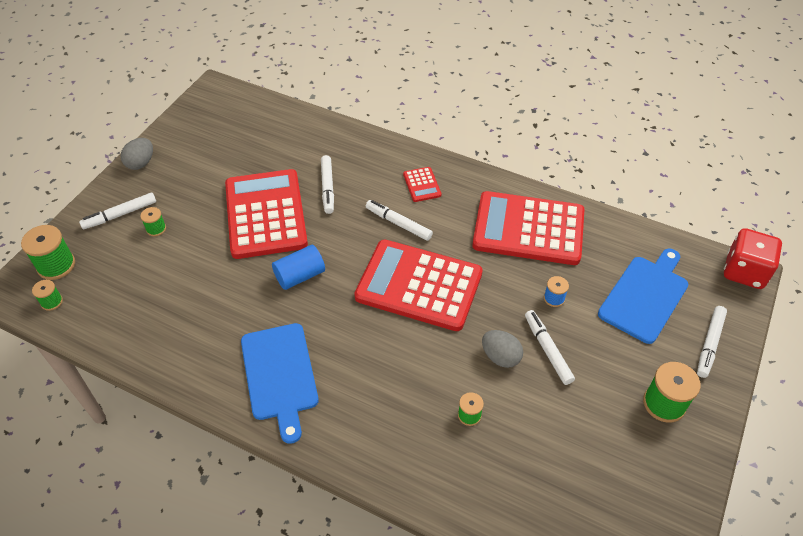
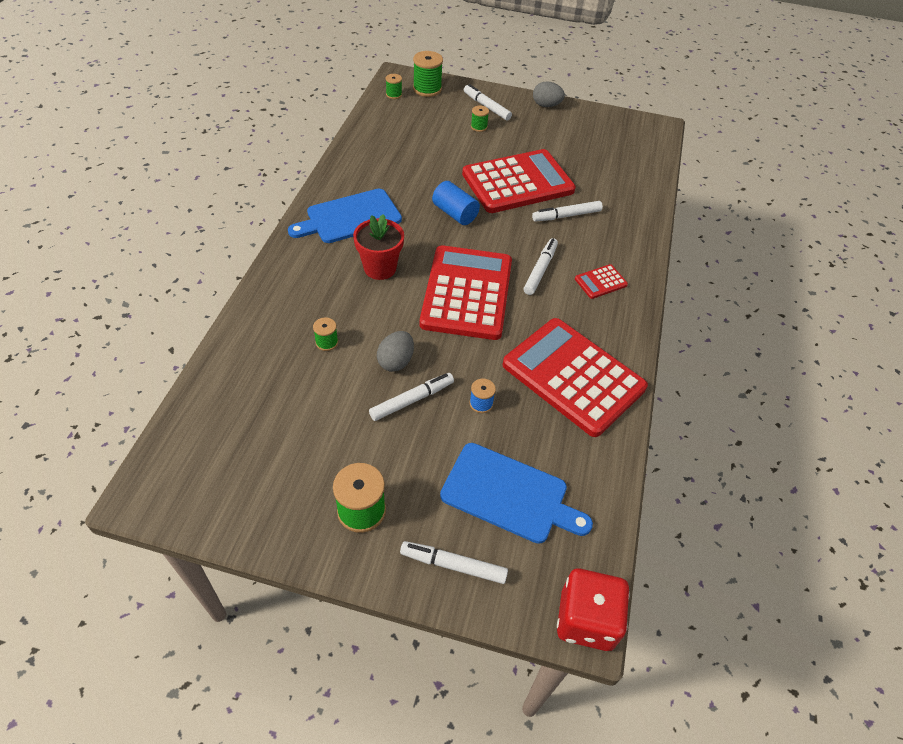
camera: 75 degrees right, 0 degrees up
red calculator [472,191,585,265] -> red calculator turned 45 degrees counterclockwise [503,318,648,437]
none -> red flower pot [353,214,404,280]

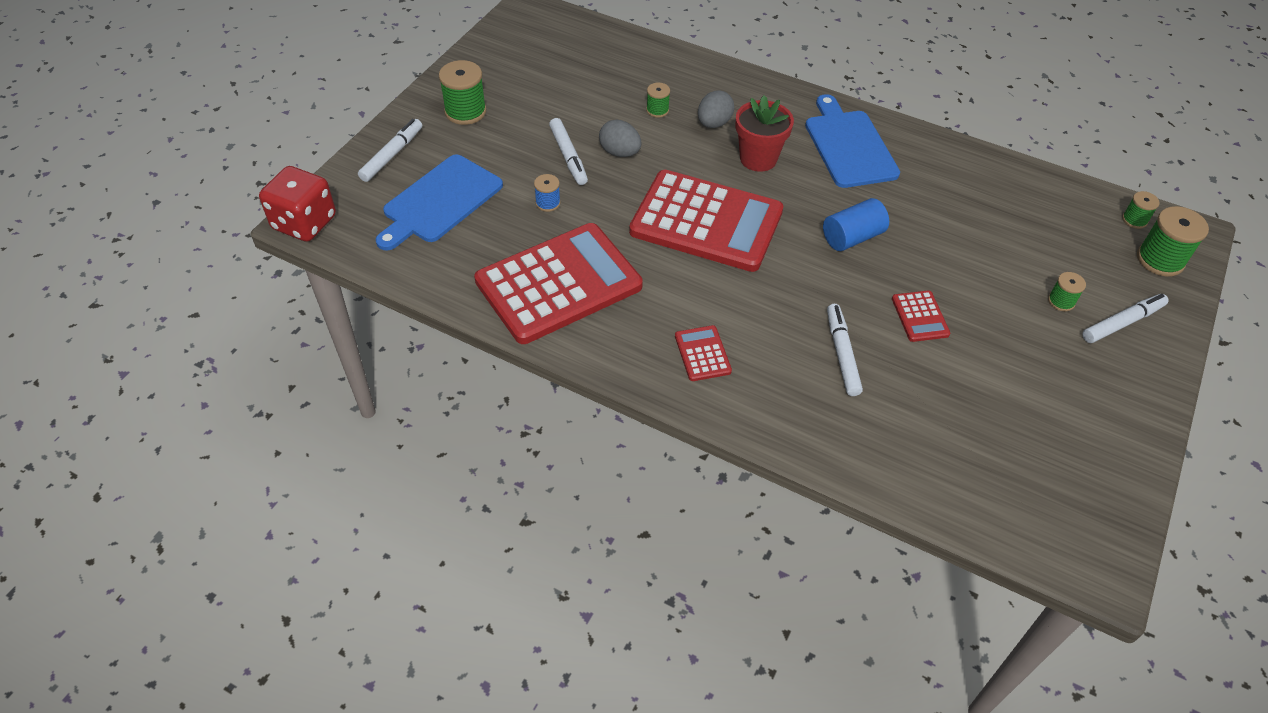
camera: 105 degrees right, 0 degrees up
red calculator [462,149,576,213] -> red calculator [892,291,950,342], size x0.41
white marker [523,238,558,295] -> none
grey egg [533,81,565,107] -> grey egg moved to [698,90,734,128]

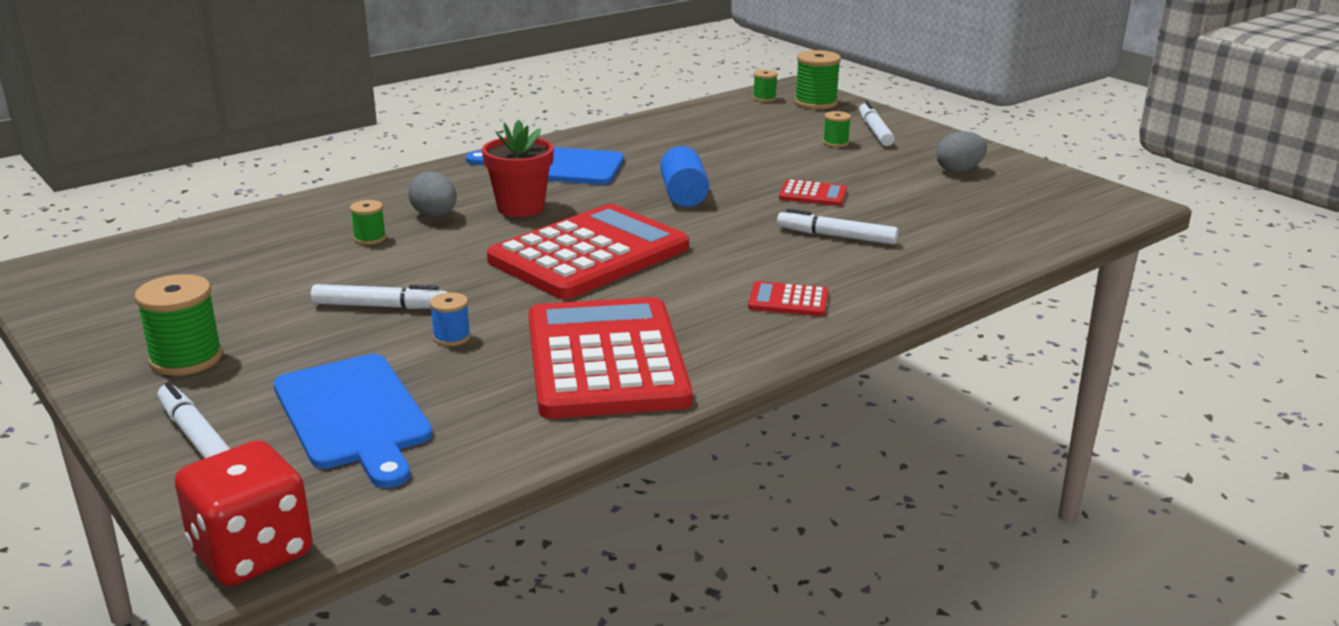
camera: 65 degrees left, 25 degrees down
grey egg [599,119,641,157] -> grey egg moved to [936,131,987,173]

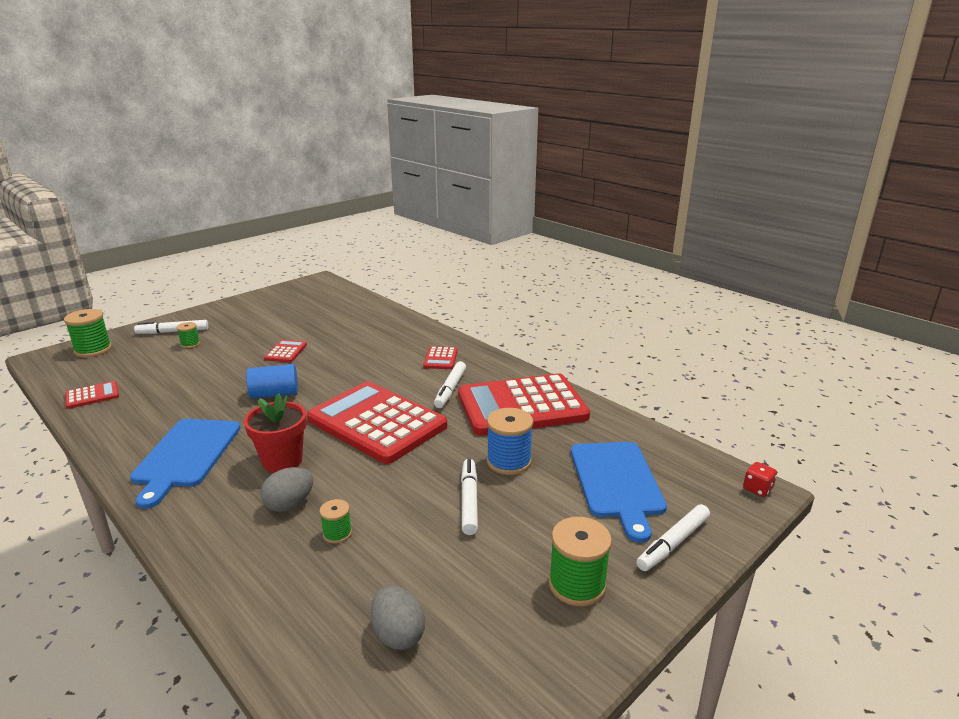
camera: 95 degrees left, 0 degrees up
red dice [175,440,312,586] -> red dice [743,462,777,497], size x0.45
blue cutting board [273,354,433,488] -> blue cutting board turned 120 degrees clockwise [571,442,667,543]
blue spool [430,292,471,346] -> blue spool [487,408,533,475], size x1.81
green spool [753,70,778,102] -> none
white marker [777,209,898,245] -> white marker moved to [434,361,466,408]
grey egg [936,131,987,173] -> grey egg moved to [371,586,425,650]
none -> red calculator [65,381,119,409]

